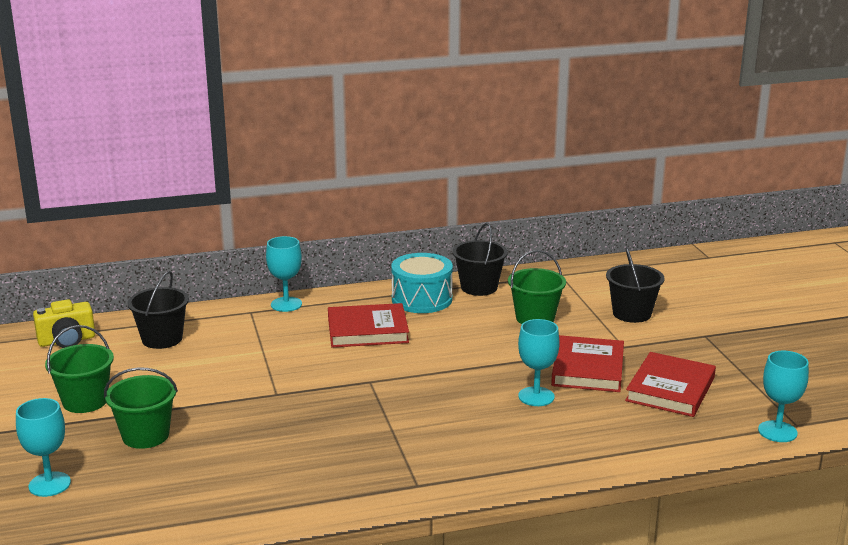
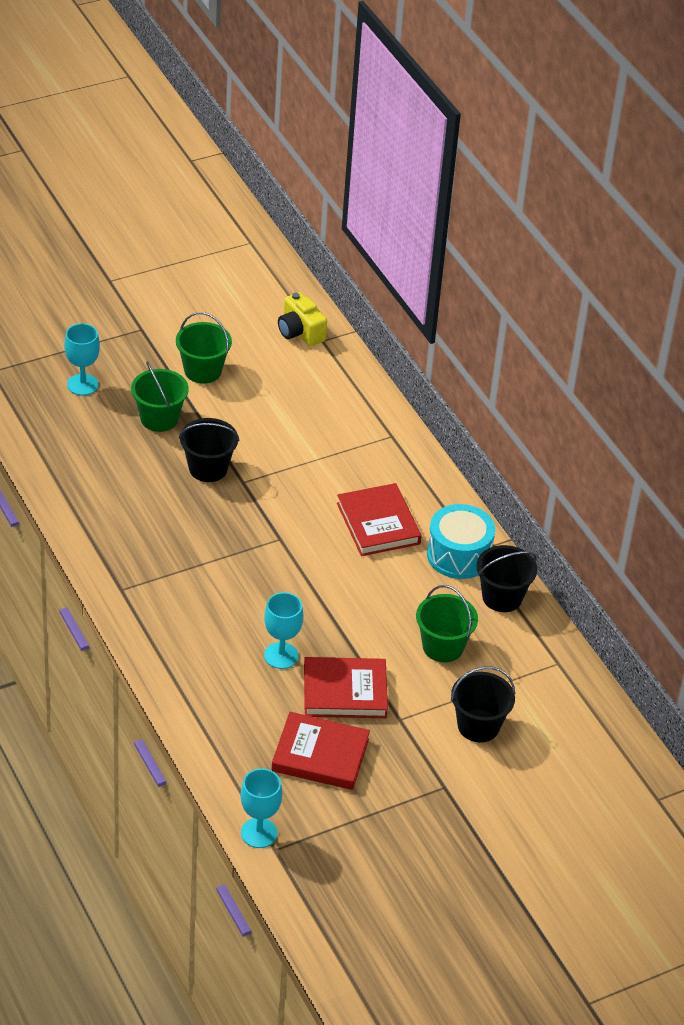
camera: 75 degrees right, 20 degrees up
black bucket [127,271,189,349] -> black bucket moved to [179,418,239,482]
turquoise goblet [266,236,302,312] -> none

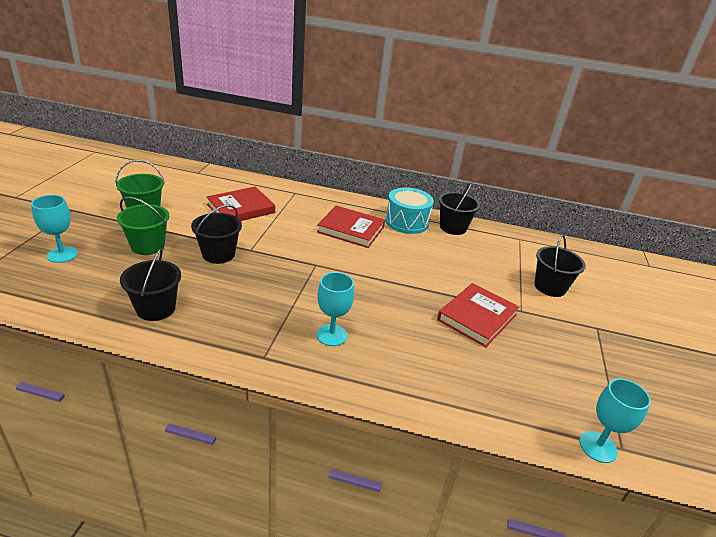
camera: 50 degrees left, 10 degrees down
turquoise goblet [264,592,303,669] -> turquoise goblet moved to [317,272,354,346]
red book [271,712,370,790] -> red book moved to [206,187,275,221]
yellow camera [278,292,327,346] -> none
green bucket [416,585,478,662] -> none
none -> black bucket [120,248,181,321]

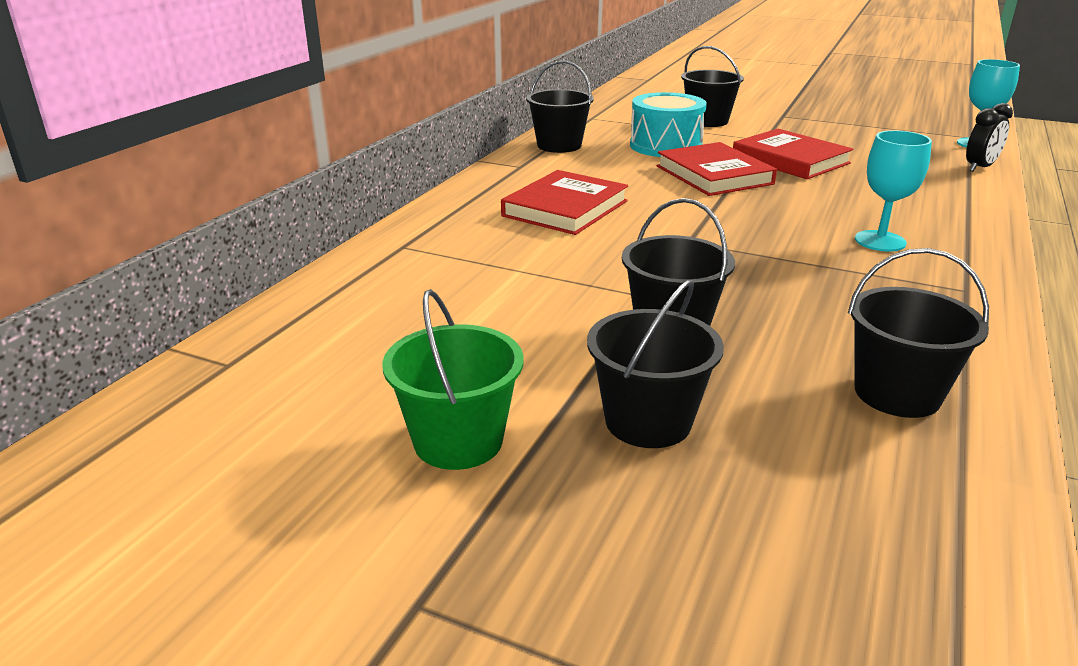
camera: 75 degrees left, 5 degrees down
turquoise goblet [31,195,78,263] -> none
green bucket [117,197,169,255] -> black bucket [587,279,724,448]
red book [206,187,275,221] -> red book moved to [657,142,777,196]
turquoise drum [385,188,434,234] -> turquoise drum moved to [630,92,707,157]
none -> black clock [966,103,1013,172]

